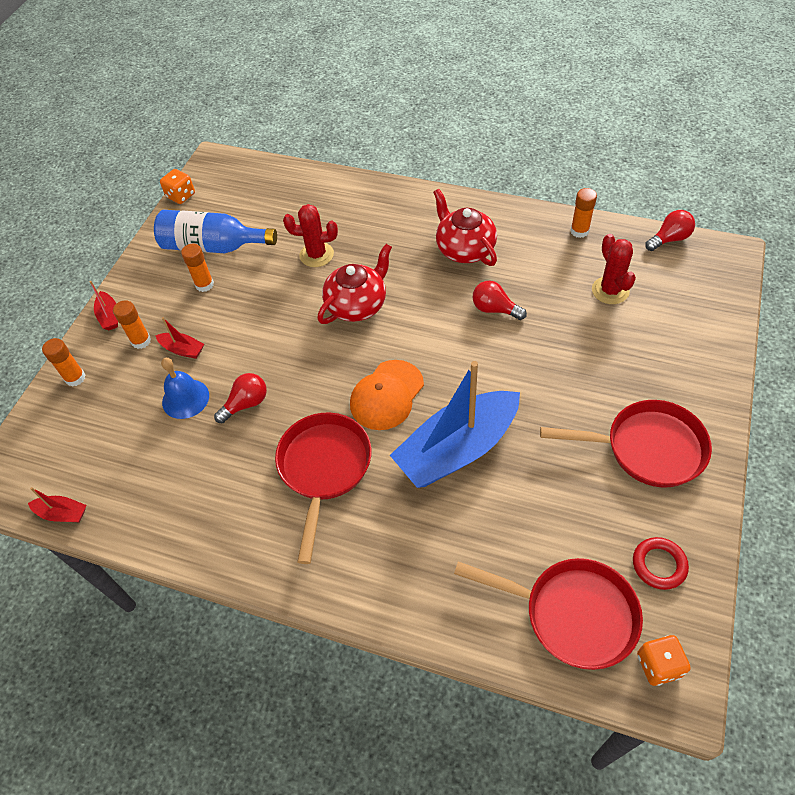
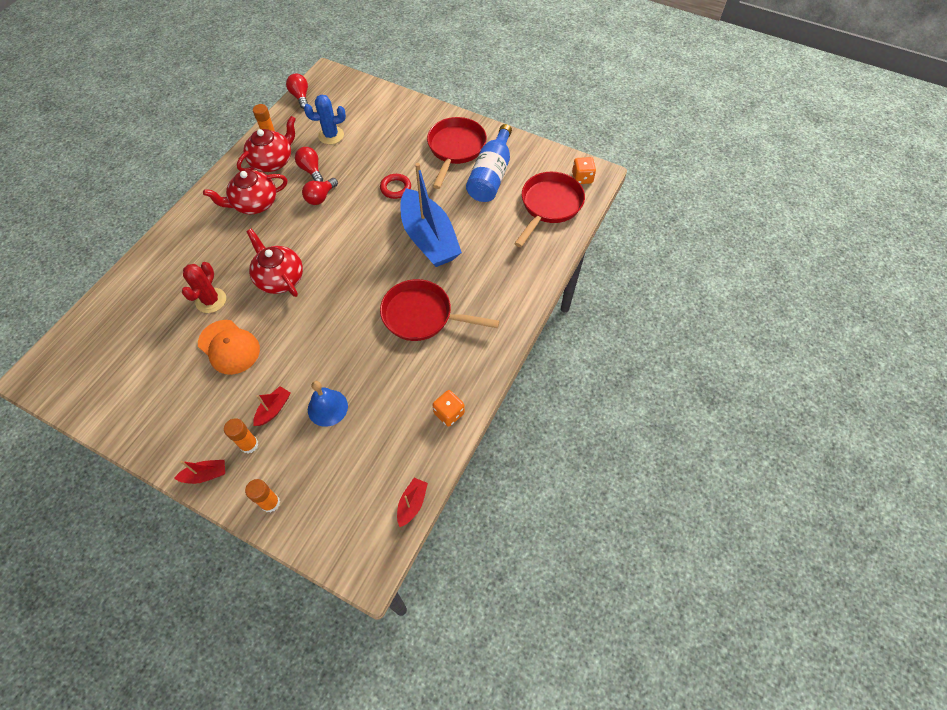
camera: 85 degrees left, 5 degrees up
blue bottle [154,210,277,253] -> blue bottle moved to [466,124,512,202]
orange dice [160,169,195,204] -> orange dice moved to [432,390,465,427]
orange glue stick [181,244,214,292] -> none
red light bulb [214,373,267,423] -> red light bulb moved to [295,147,323,182]
orange cap [350,360,424,430] -> orange cap moved to [198,320,260,375]
red cactus [592,234,636,304] -> blue cactus [304,94,346,144]
red ring [633,537,689,590] -> red ring moved to [380,174,411,199]
none -> red teapot [237,116,296,172]

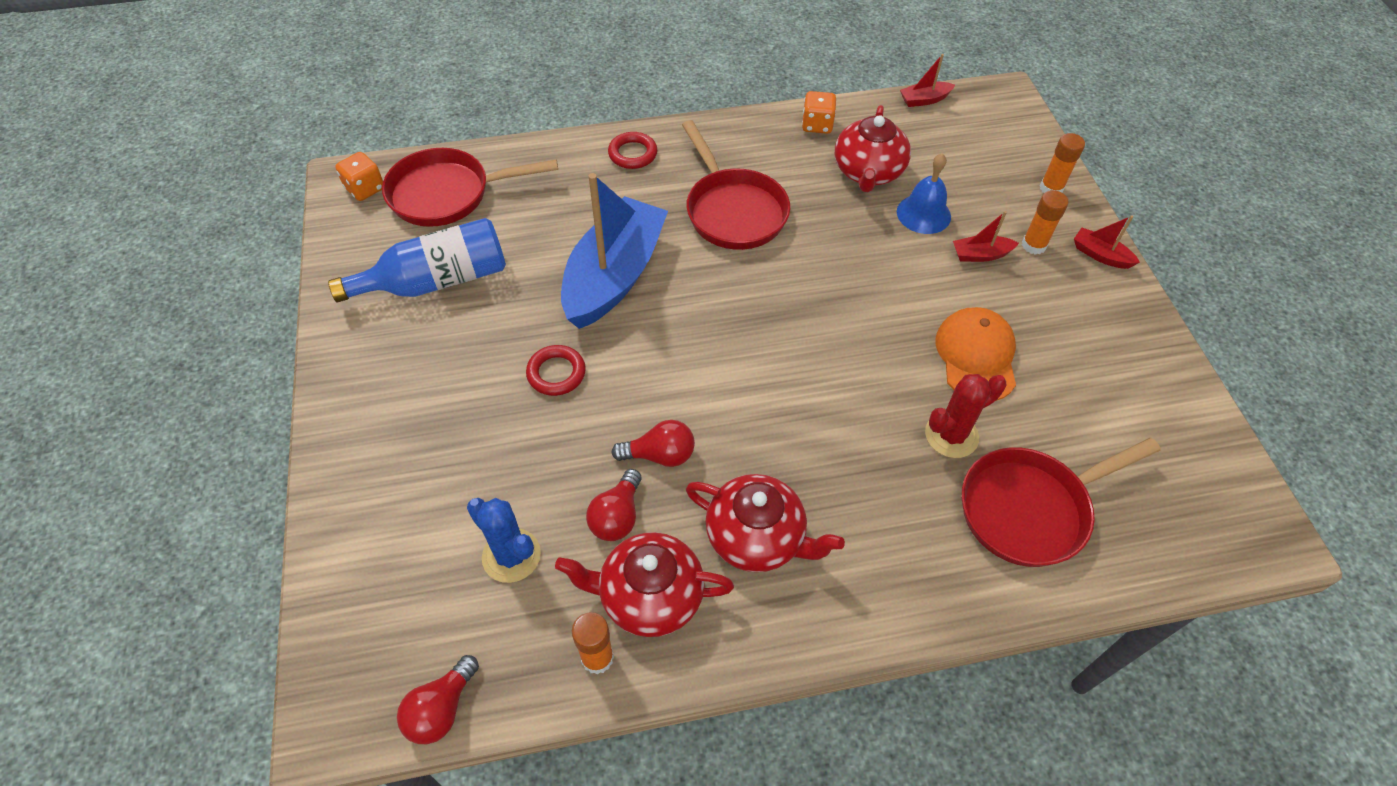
camera: 130 degrees left, 5 degrees down
red teapot [246,229,303,297] -> red teapot moved to [835,105,911,192]
red pan [427,117,487,189] -> red pan moved to [962,438,1161,567]
none -> red ring [608,132,657,169]

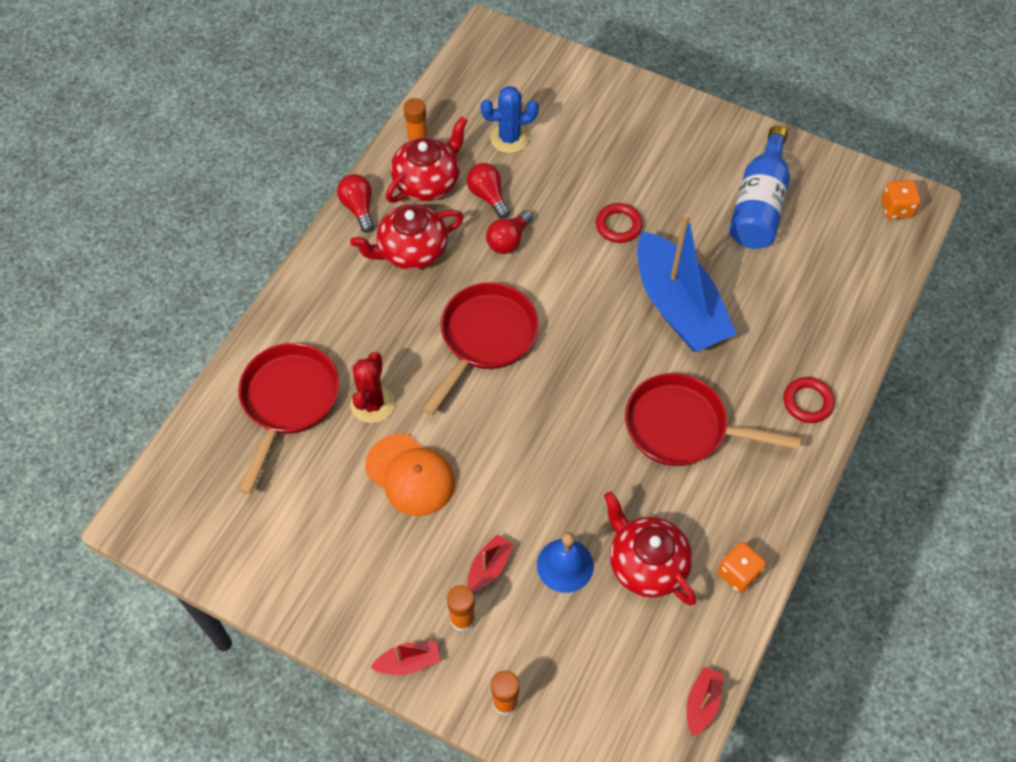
camera: 130 degrees right, 5 degrees up
red pan [382,148,558,227] -> red pan moved to [422,282,539,416]
red light bulb [397,655,479,744] -> red light bulb moved to [337,174,374,233]

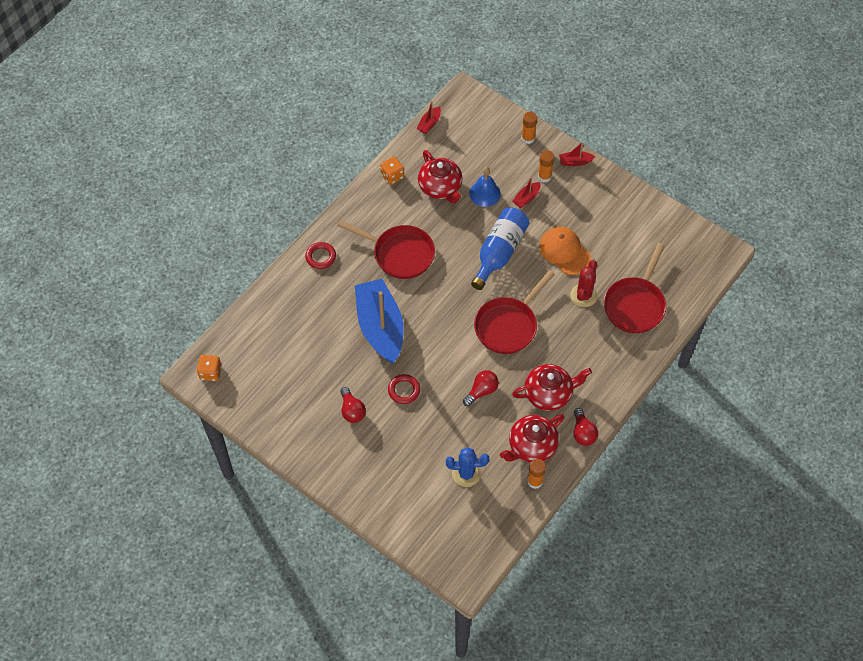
camera: 170 degrees left, 0 degrees up
red light bulb [467,163,510,219] -> red light bulb moved to [340,387,366,423]
blue bottle [729,126,790,249] -> blue bottle moved to [471,207,529,290]

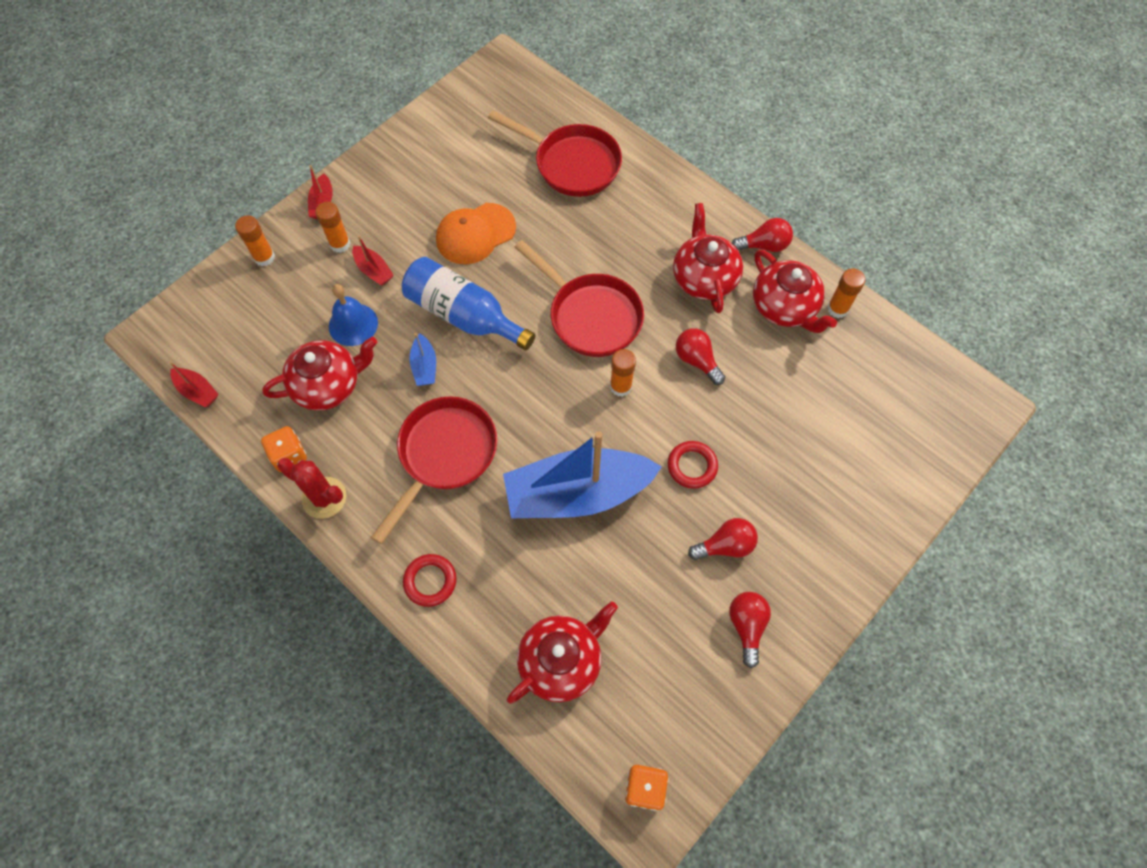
camera: 85 degrees left, 5 degrees up
blue cactus [446,447,489,487] -> none
red cactus [570,260,598,307] -> red cactus moved to [277,458,346,519]
none -> blue boat [410,333,436,386]
none -> red teapot [507,602,618,704]
none -> orange glue stick [610,349,636,397]
none -> red light bulb [729,592,771,668]

